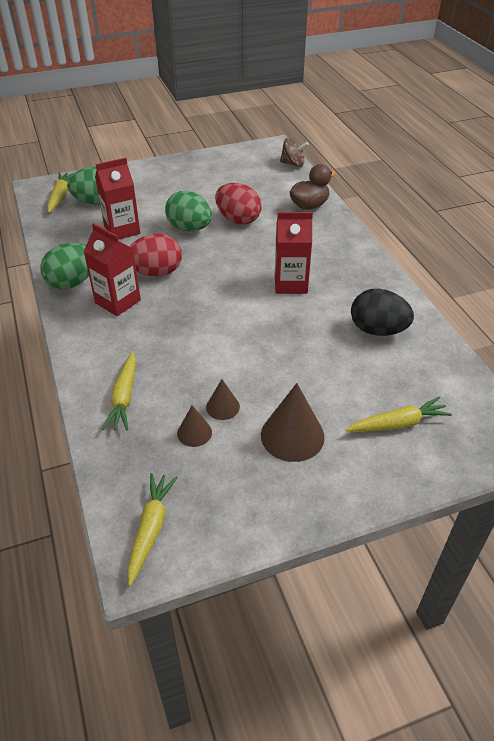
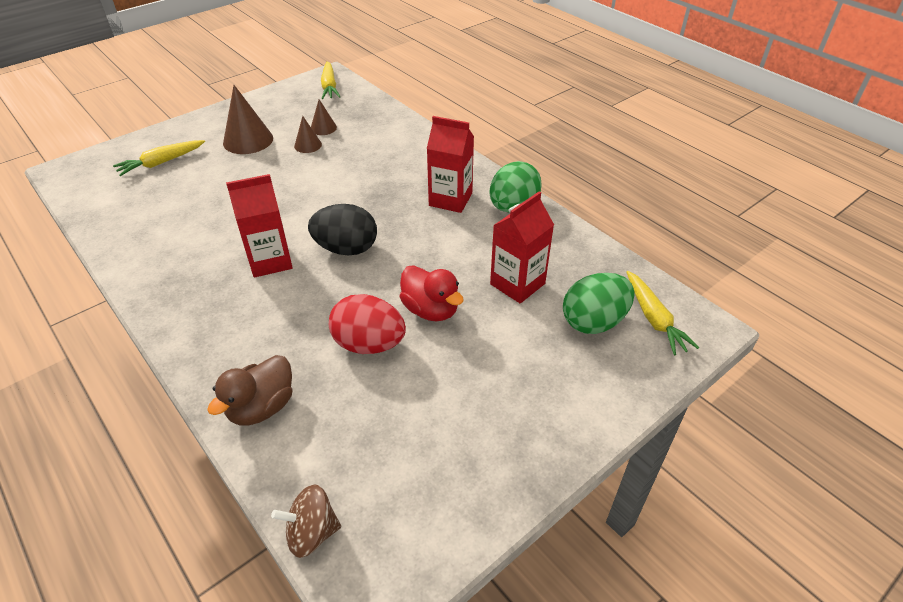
camera: 160 degrees right, 0 degrees up
yellow carrot [102,352,136,430] -> none
red egg [129,233,182,277] -> none
green egg [165,191,212,231] -> red duck [399,265,464,321]
black egg [351,288,414,336] -> black egg moved to [308,204,377,255]

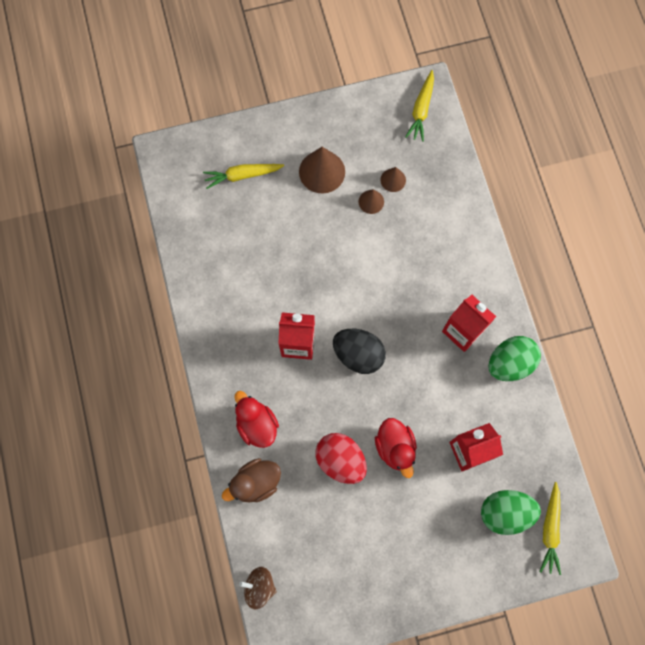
camera: 25 degrees right, 30 degrees up
none -> red duck [234,391,279,448]

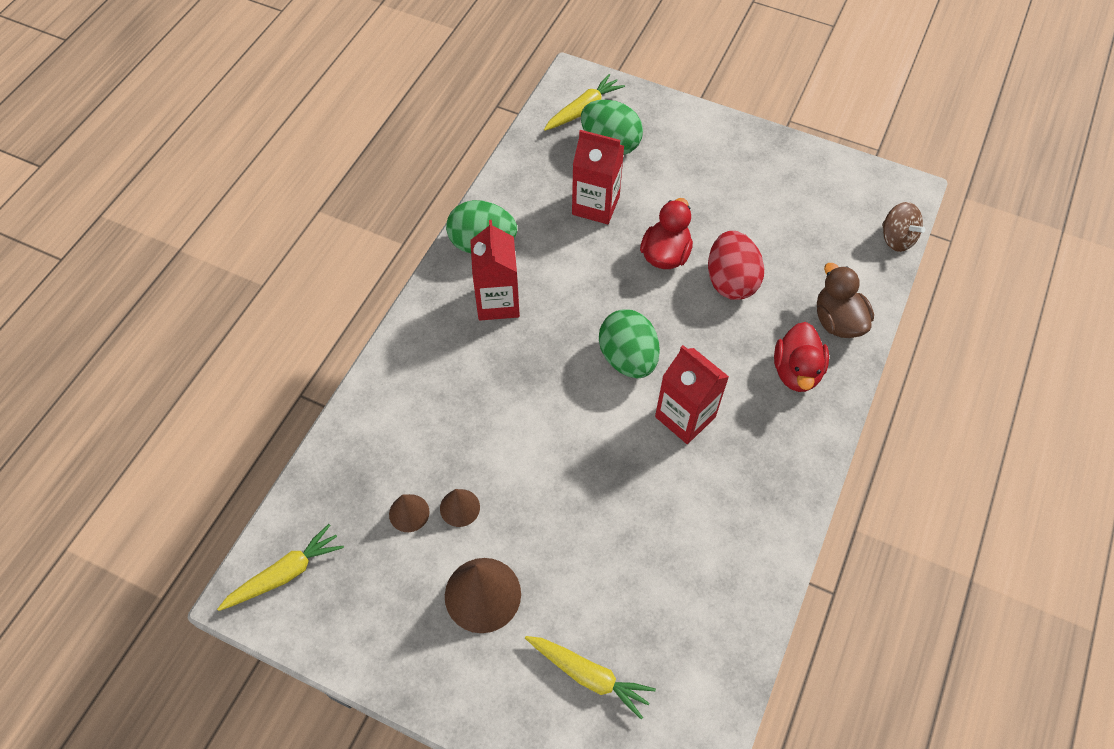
camera: 140 degrees left, 15 degrees down
brown duck [222,458,281,503] -> brown duck turned 120 degrees counterclockwise [817,263,874,338]
black egg [333,329,386,374] -> green egg [599,309,660,378]

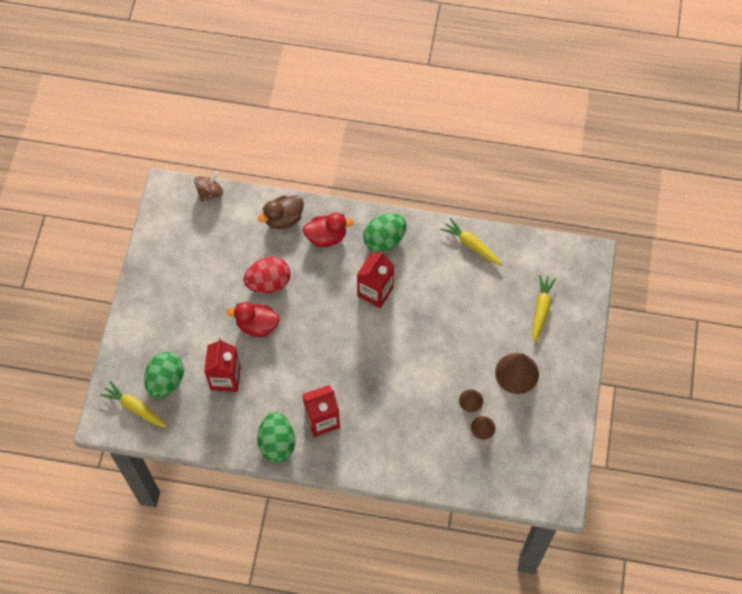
camera: 105 degrees left, 5 degrees up
yellow carrot [217,524,344,611] -> yellow carrot moved to [440,218,503,265]
green egg [599,309,660,378] -> green egg moved to [363,213,407,253]

